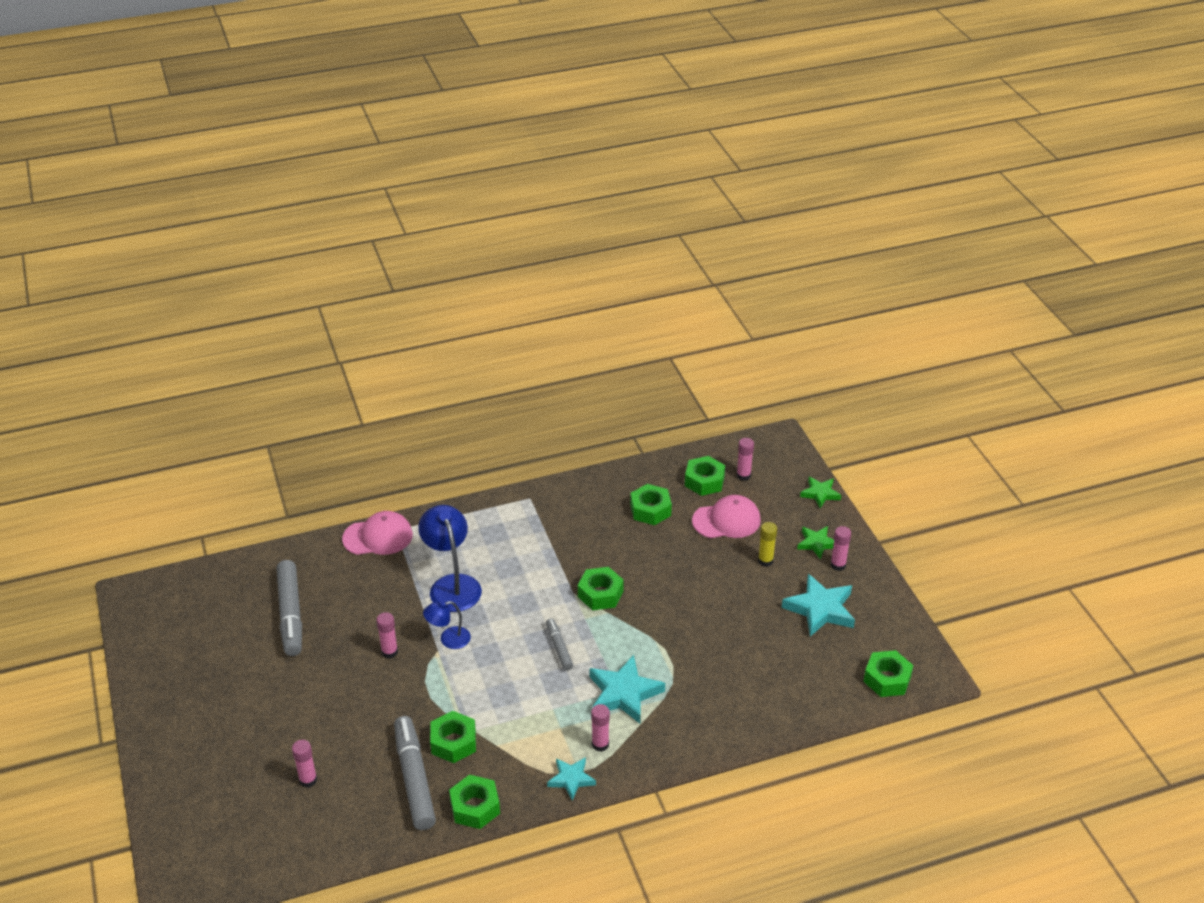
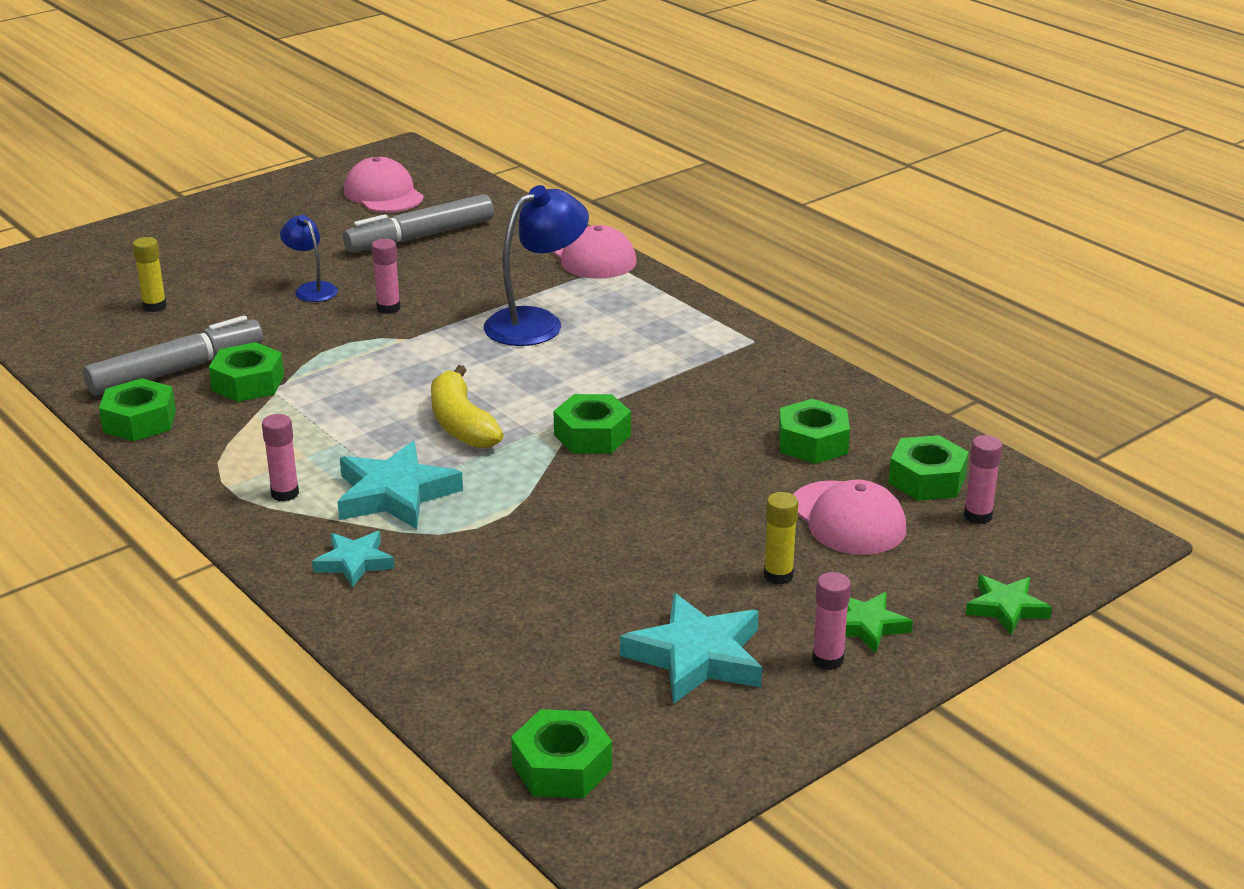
camera: 70 degrees right, 10 degrees down
pink glue stick [292,740,317,788] -> yellow glue stick [132,237,167,312]
blue lamp [423,601,471,649] -> blue lamp moved to [280,215,338,302]
grey marker [546,618,573,670] -> yellow banana [431,365,504,448]
turquoise star [547,757,596,800] -> turquoise star moved to [312,531,395,588]
none -> pink cap [344,157,424,213]

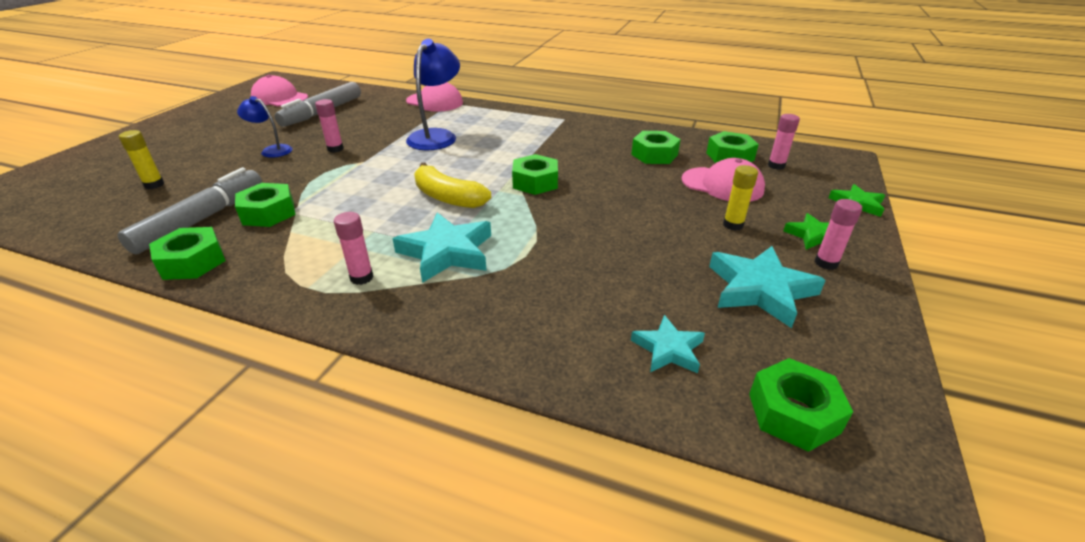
camera: 30 degrees left, 5 degrees up
turquoise star [312,531,395,588] -> turquoise star moved to [631,315,705,373]

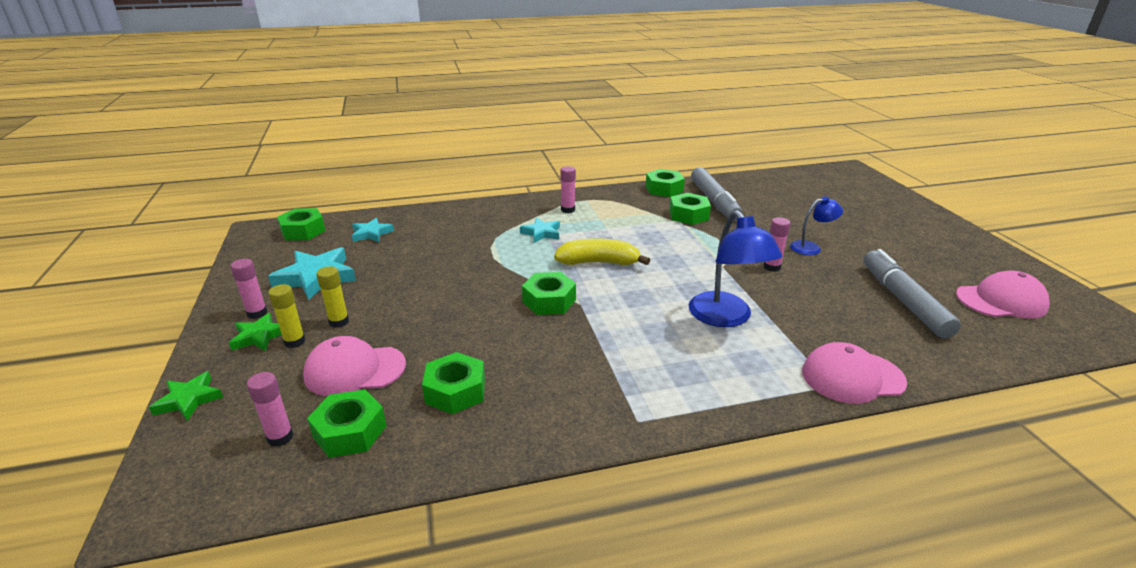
camera: 145 degrees right, 5 degrees down
yellow glue stick [119,130,164,189] -> yellow glue stick moved to [268,284,305,348]
turquoise star [393,213,491,283] -> turquoise star [520,218,560,243], size x0.59

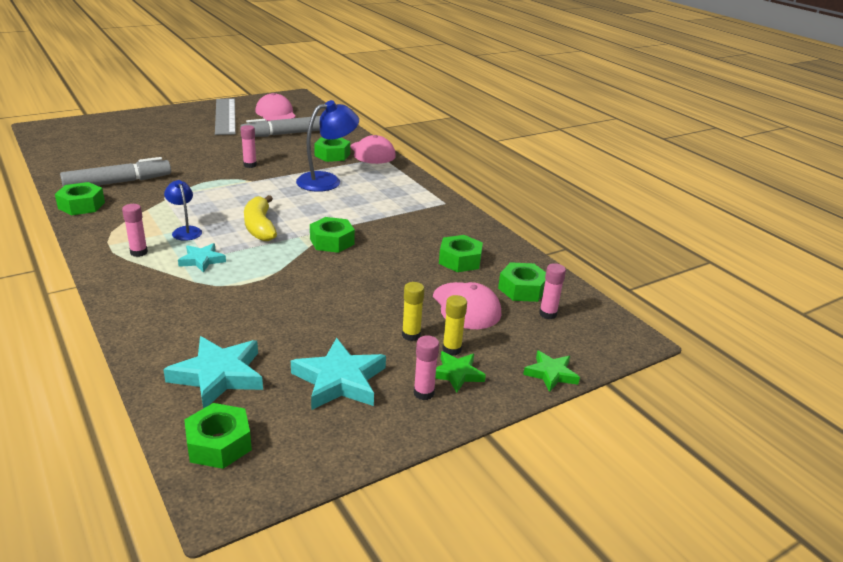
camera: 110 degrees left, 0 degrees up
turquoise star [352,218,394,242] -> turquoise star [163,336,263,408], size x1.69
green nut [669,193,711,225] -> green nut moved to [314,137,350,162]
blue lamp [790,196,843,255] -> blue lamp moved to [164,180,202,241]
none -> grey ruler [215,99,236,135]

